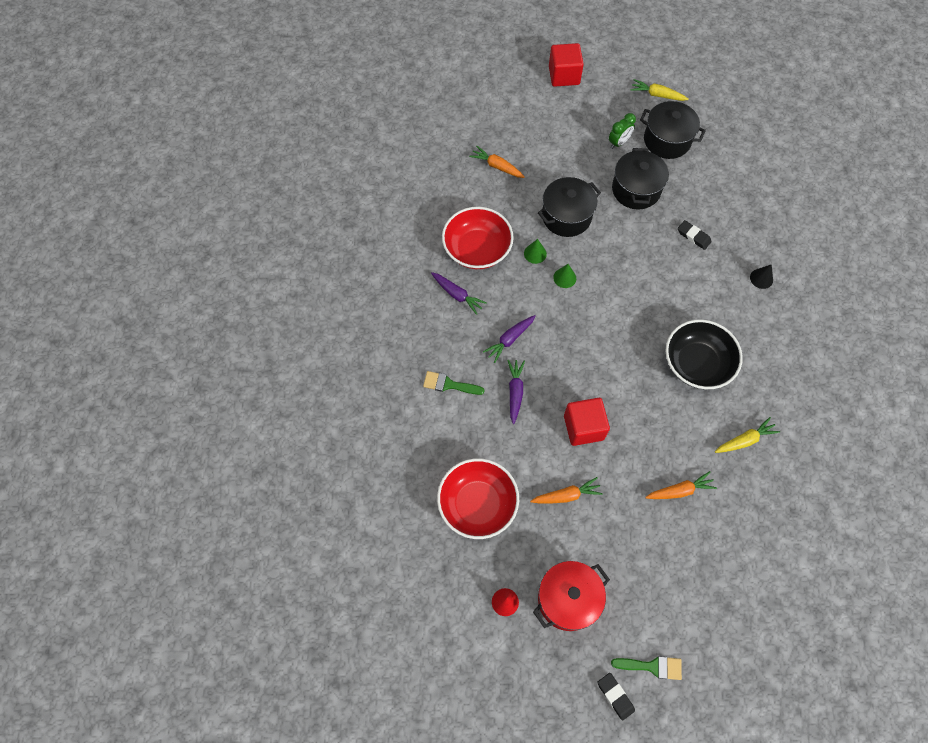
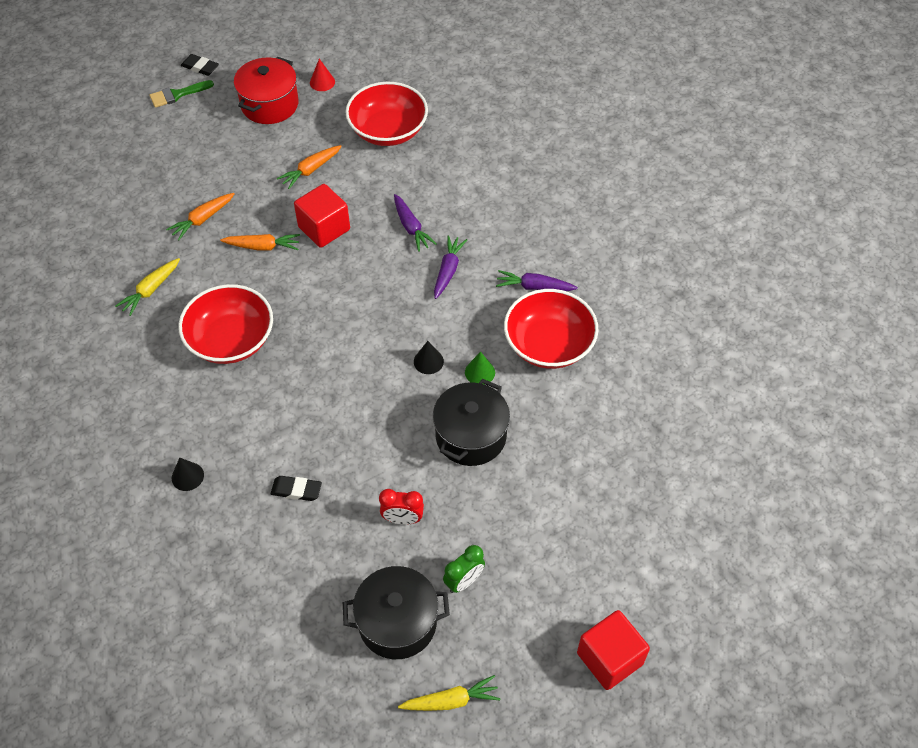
camera: 150 degrees right, 10 degrees down
green brush [423,371,484,395] -> none
orange carrot [469,146,525,178] -> orange carrot moved to [220,234,300,251]
green cone [553,264,576,288] -> black cone [414,341,444,374]
green clock [609,113,636,149] -> green clock turned 150 degrees counterclockwise [443,545,485,593]
black pot [612,148,669,209] -> red clock [379,489,424,525]
black bowl [665,320,743,389] -> red bowl [178,284,273,364]

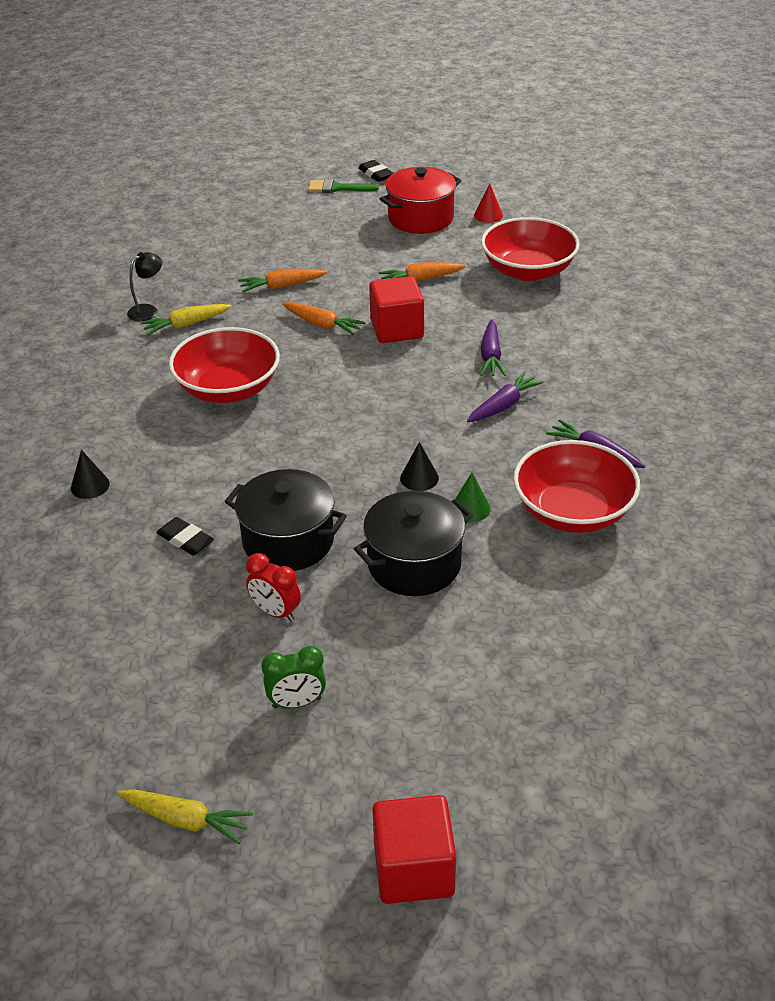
camera: 30 degrees right, 15 degrees down
black pot [343,566,450,659] -> black pot moved to [225,469,347,571]
none -> black lamp [127,252,162,321]

